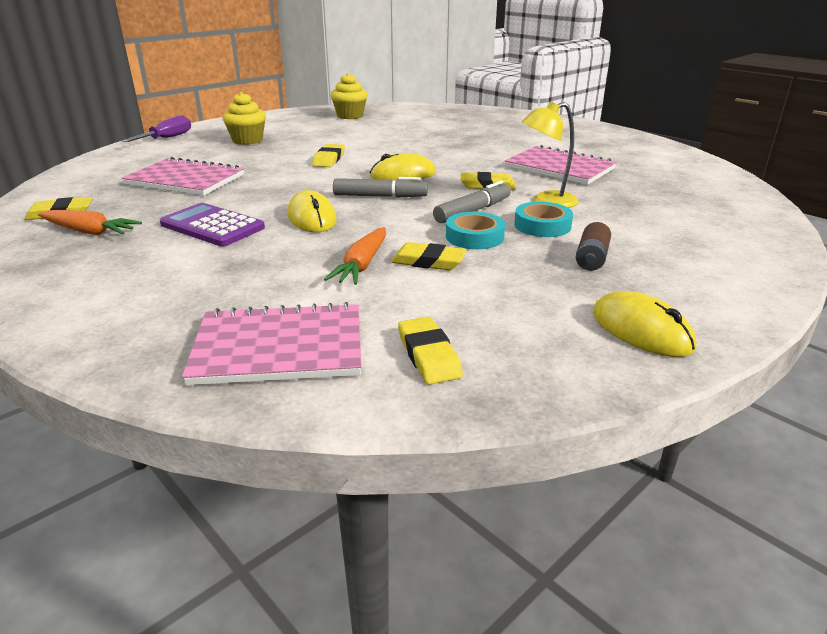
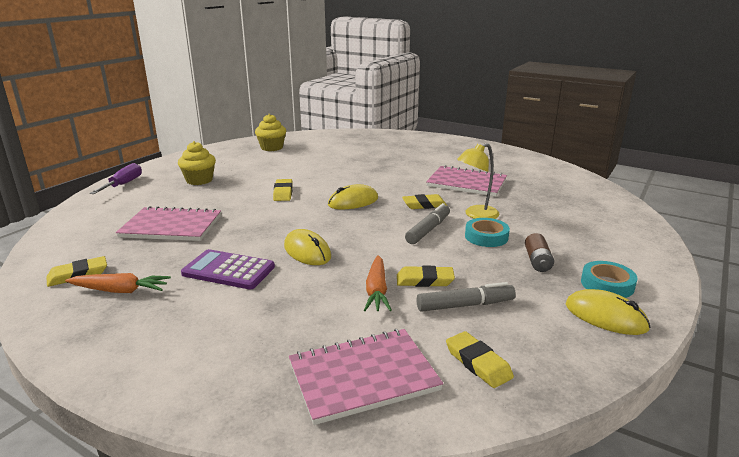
camera: 15 degrees left, 5 degrees down
grey marker [333,177,428,198] -> grey marker moved to [416,282,516,312]
turquoise tape [446,212,505,249] -> turquoise tape moved to [581,261,637,298]

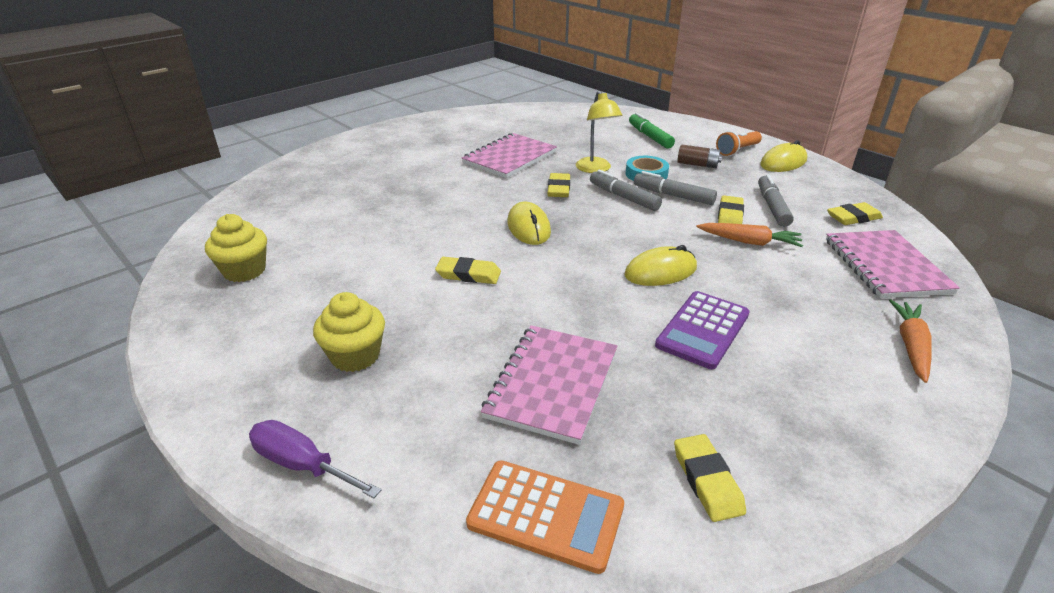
camera: 75 degrees left, 10 degrees up
orange carrot [65,273,171,293] -> orange carrot moved to [889,299,932,383]
turquoise tape [581,261,637,298] -> orange flashlight [716,131,762,156]
none -> orange calculator [466,460,624,574]
none -> green marker [629,112,675,149]
none -> grey marker [634,171,717,205]

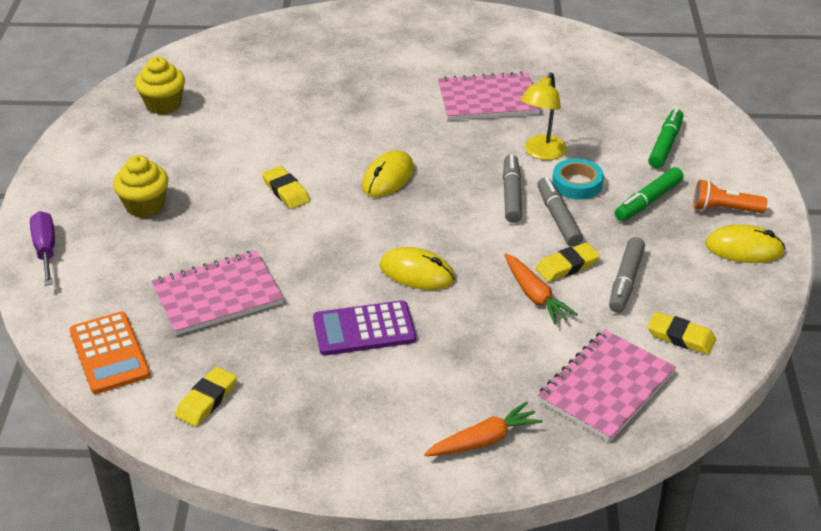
camera: 45 degrees right, 5 degrees up
yellow eraser [547,173,570,197] -> none
brown battery [677,145,722,168] -> green marker [615,167,684,221]
grey marker [758,174,794,227] -> grey marker turned 150 degrees clockwise [609,237,645,313]

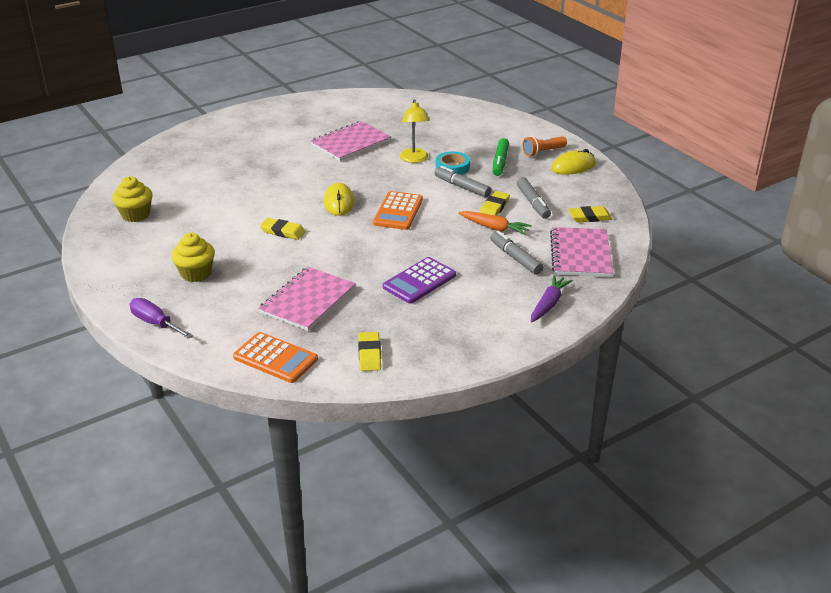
camera: 35 degrees left, 5 degrees down
yellow mouse [380,247,455,290] -> none
orange carrot [424,402,543,456] -> purple carrot [531,275,573,323]
grey marker [503,154,522,223] -> grey marker moved to [490,231,543,275]
green marker [648,108,683,169] -> none
none -> orange calculator [373,191,423,230]

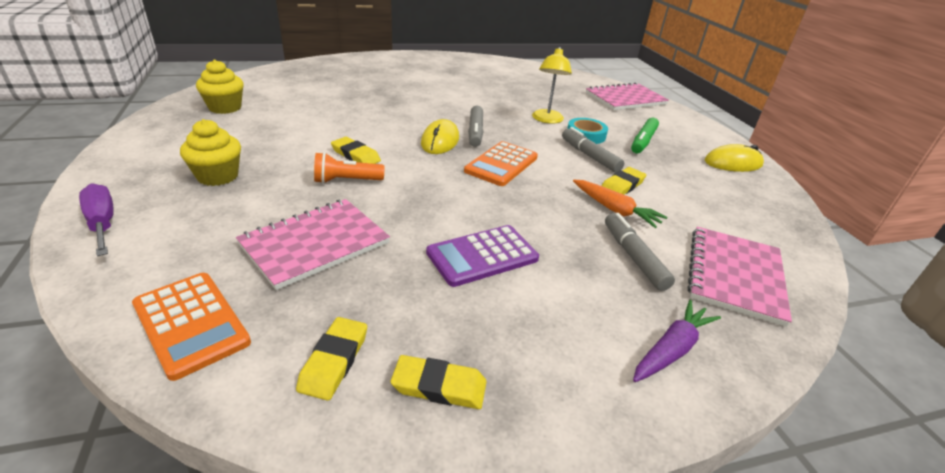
camera: 15 degrees right, 0 degrees up
pink notebook [310,121,391,161] -> pink notebook moved to [586,82,669,110]
grey marker [517,177,551,219] -> grey marker moved to [468,105,483,147]
orange flashlight [522,136,567,157] -> orange flashlight moved to [314,152,384,184]
yellow eraser [568,206,612,223] -> yellow eraser moved to [391,355,487,409]

